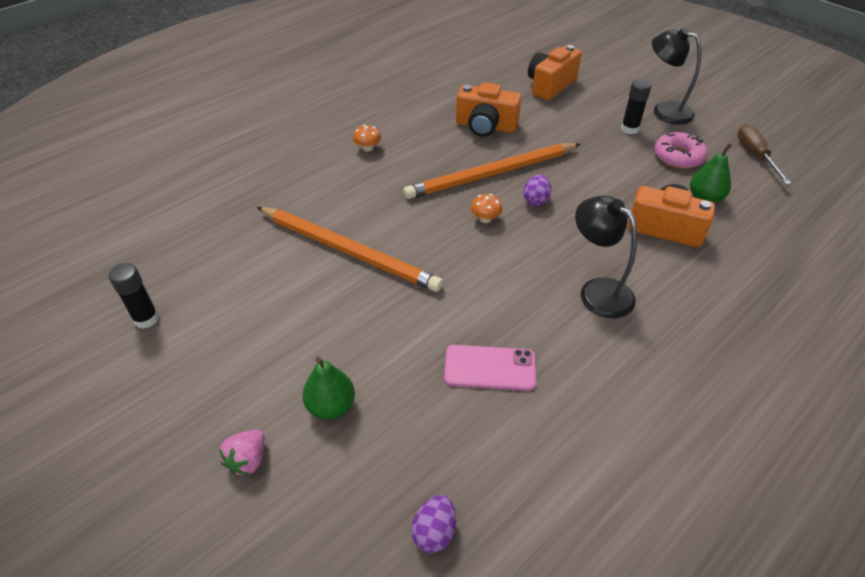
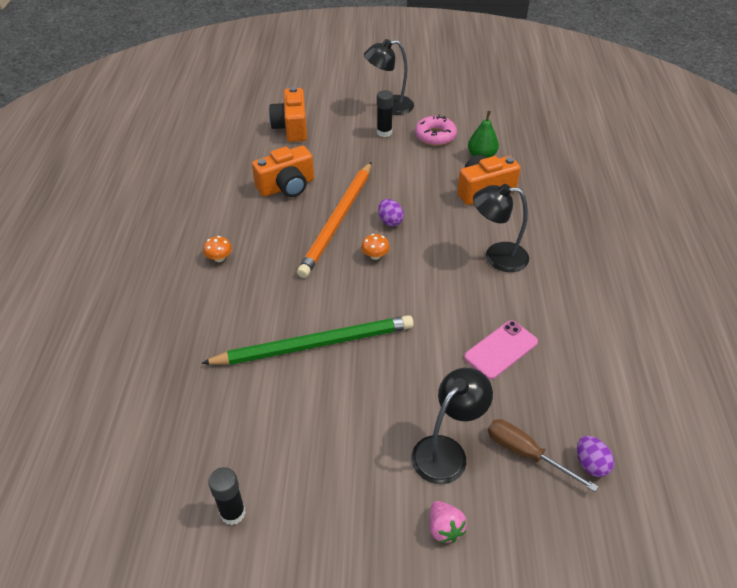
camera: 45 degrees left, 0 degrees up
orange pencil [257,207,443,292] -> green pencil [201,315,414,365]
green pear [302,357,355,420] -> black lamp [411,368,493,484]
brown screwdriver [737,124,792,185] -> brown screwdriver moved to [488,419,598,492]

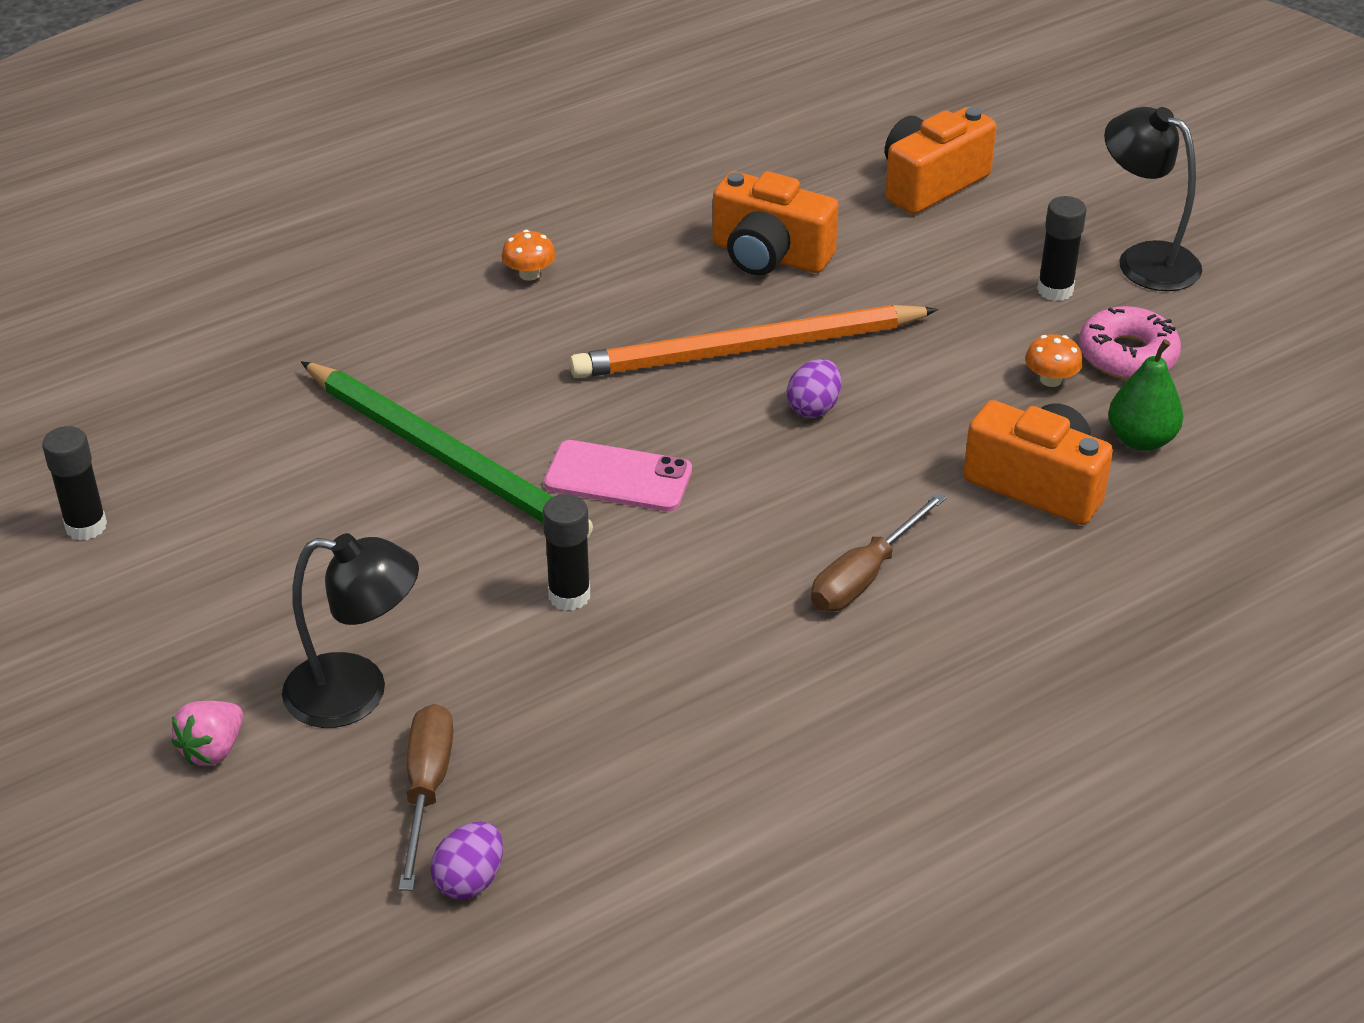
camera: 55 degrees right, 5 degrees down
orange mushroom [361,234,390,260] -> orange mushroom moved to [1025,334,1083,387]
pink phone [464,320,538,379] -> pink phone moved to [544,440,692,512]
black lamp [473,184,529,272] -> brown screwdriver [811,492,946,611]
none -> black glue stick [543,494,590,611]

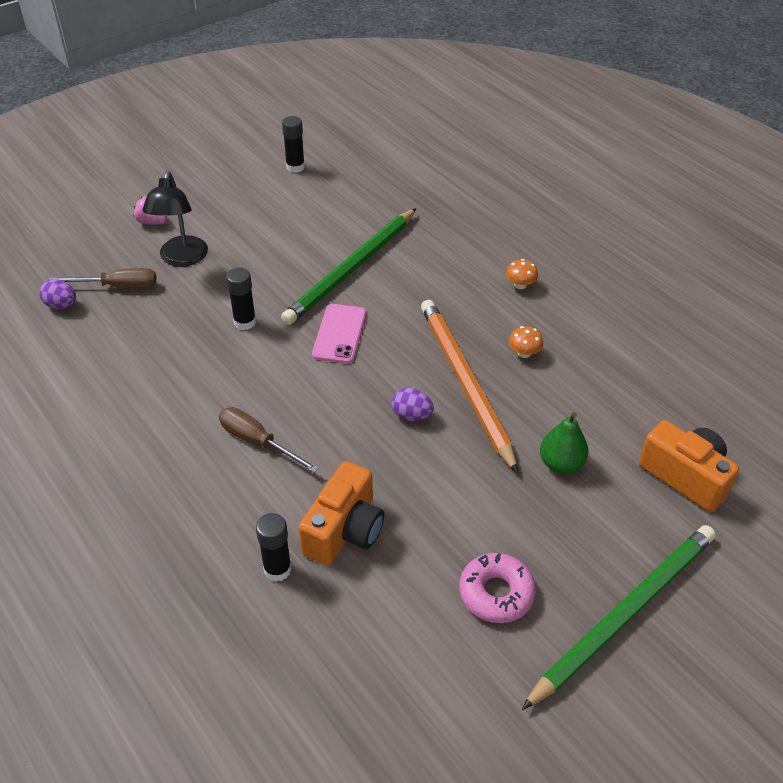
camera: 85 degrees right, 5 degrees up
orange camera [713,171,839,275] -> none
orange mushroom [1025,334,1083,387] -> orange mushroom moved to [508,326,543,358]
black glue stick [1037,196,1087,301] -> black glue stick moved to [256,513,292,582]
black lamp [1104,107,1202,291] -> green pencil [521,525,716,710]
green pear [1108,339,1183,451] -> green pear moved to [540,412,589,474]

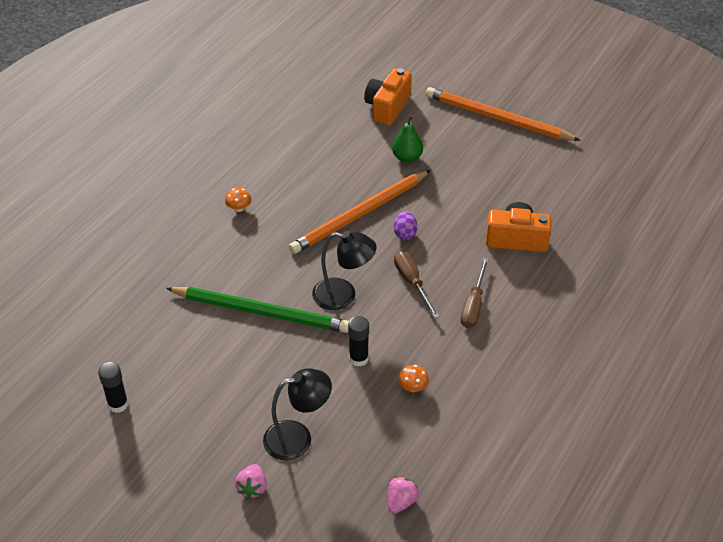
camera: 110 degrees left, 0 degrees up
purple egg [39,279,76,309] -> pink strawberry [388,476,419,514]
brown screwdriver [49,268,156,289] -> brown screwdriver moved to [394,251,440,318]
black glue stick [256,513,292,582] -> none
pink phone [312,304,366,364] -> black lamp [312,231,377,310]
pink donut [459,553,536,623] -> none
orange mushroom [508,326,543,358] -> orange mushroom moved to [398,365,429,392]
green pencil [521,525,716,710] -> orange pencil [426,87,581,141]

